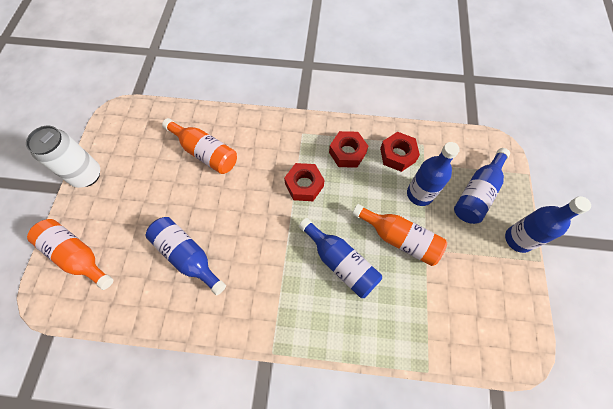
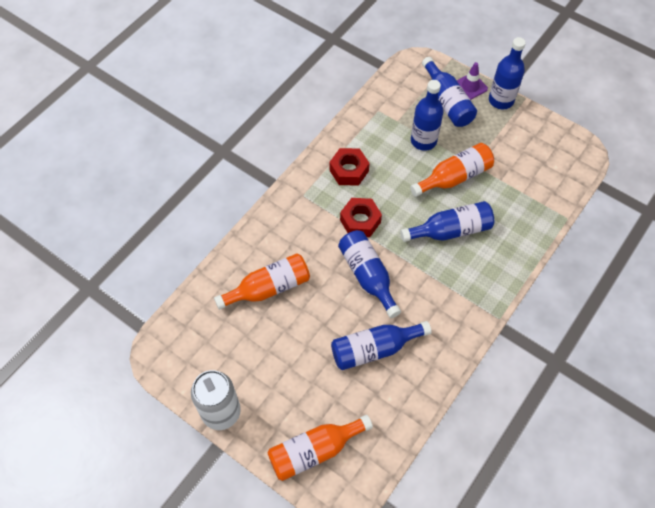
camera: 60 degrees left, 5 degrees down
red nut [380,132,420,172] -> none
none -> blue bottle [338,230,401,318]
none -> purple traffic cone [457,62,488,100]

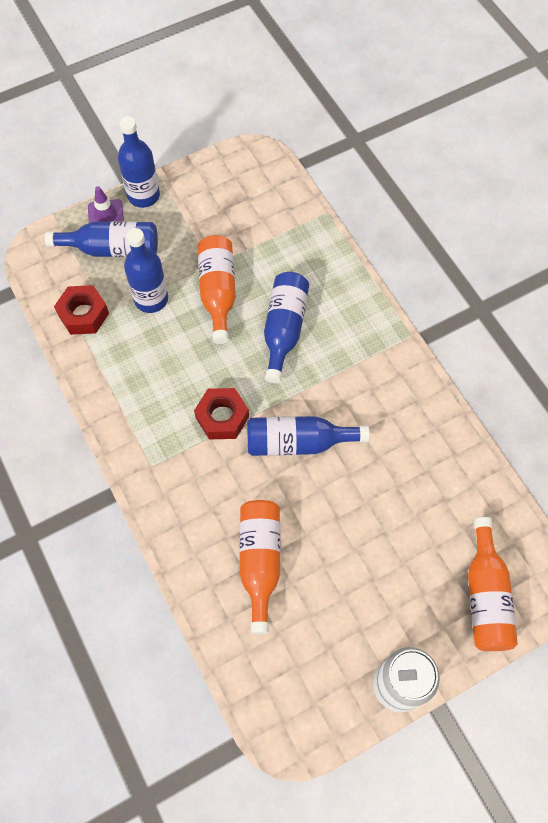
camera: 65 degrees left, 5 degrees up
red nut [329,148,370,186] -> red nut moved to [54,285,109,335]
blue bottle [331,321,431,370] -> none

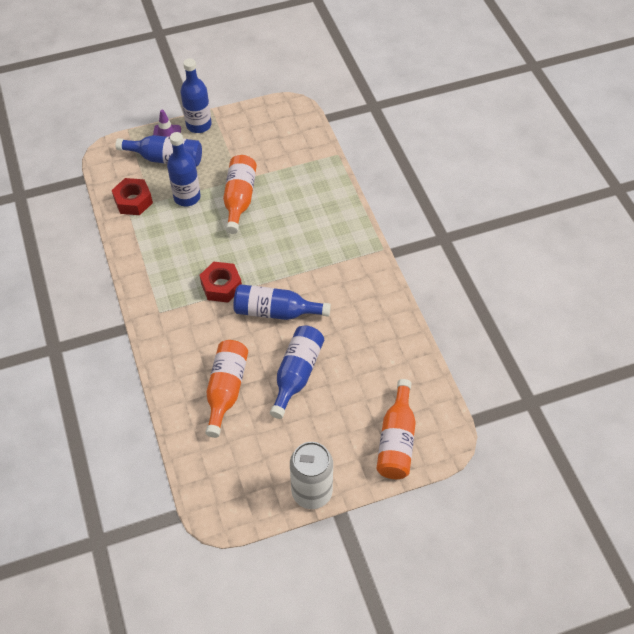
camera: 10 degrees right, 10 degrees down
blue bottle [264,272,309,383] -> blue bottle moved to [270,325,324,419]

